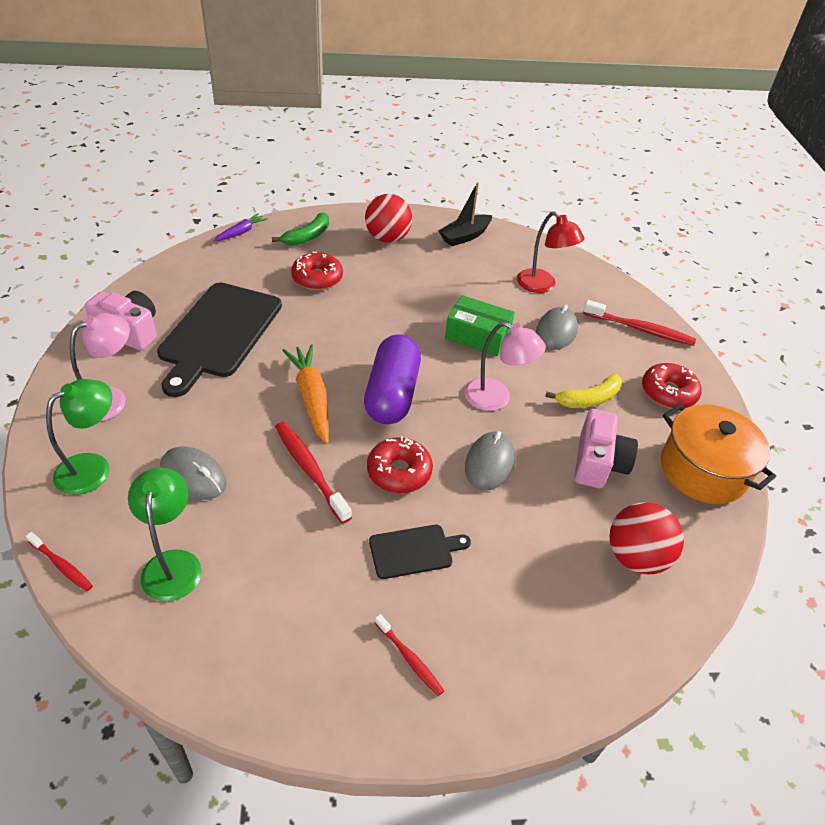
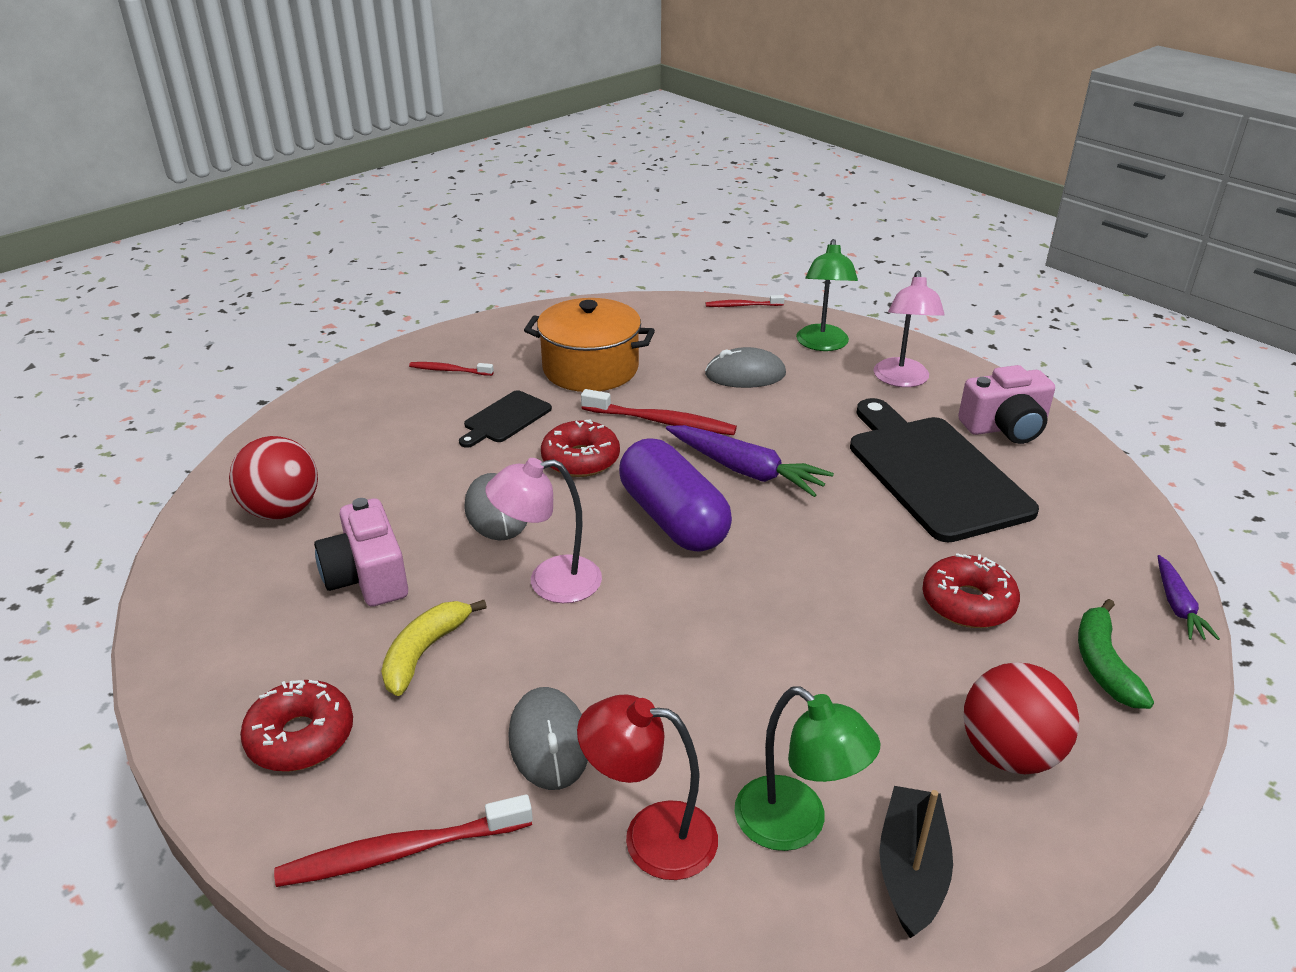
camera: 145 degrees right, 10 degrees down
green lamp [128,467,202,601] -> green lamp moved to [735,687,881,851]
orange carrot [282,344,329,444] -> purple carrot [666,425,834,497]
green box [445,295,515,356] -> none
orange pot [661,404,776,504] -> orange pot moved to [524,298,655,392]

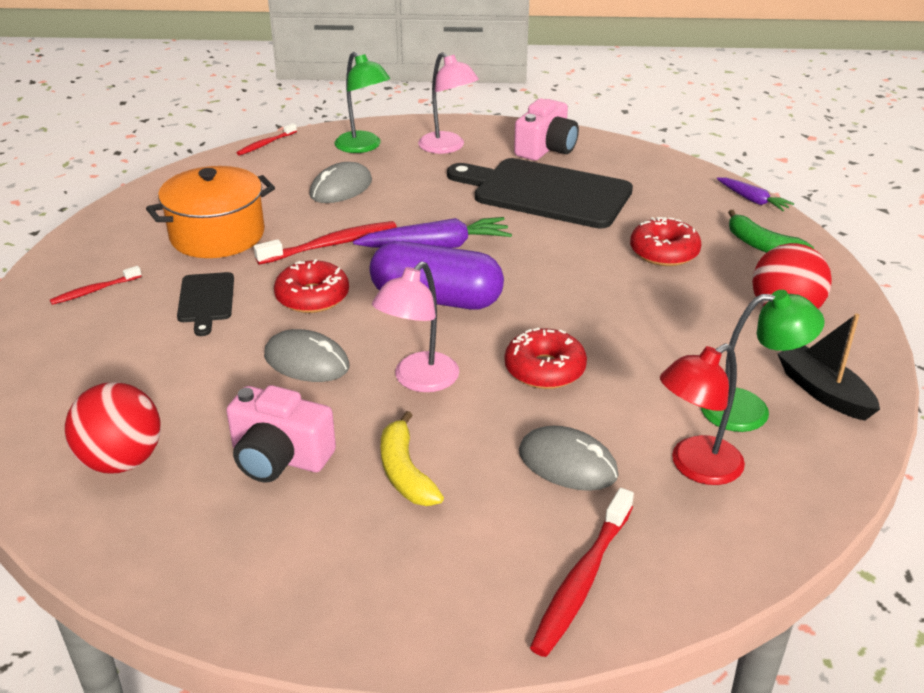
camera: 45 degrees left, 0 degrees up
red donut [240,680,353,772] -> red donut moved to [505,328,587,389]

